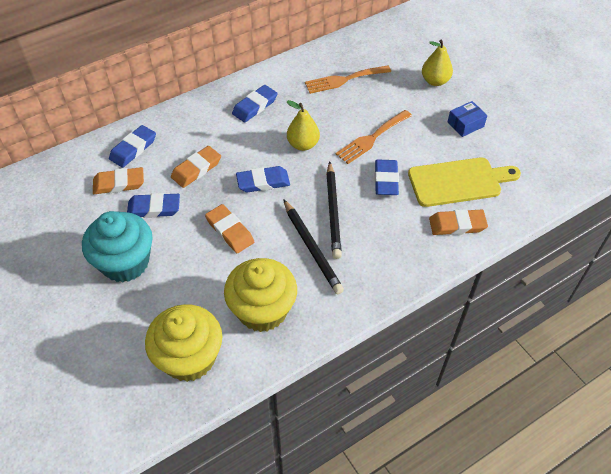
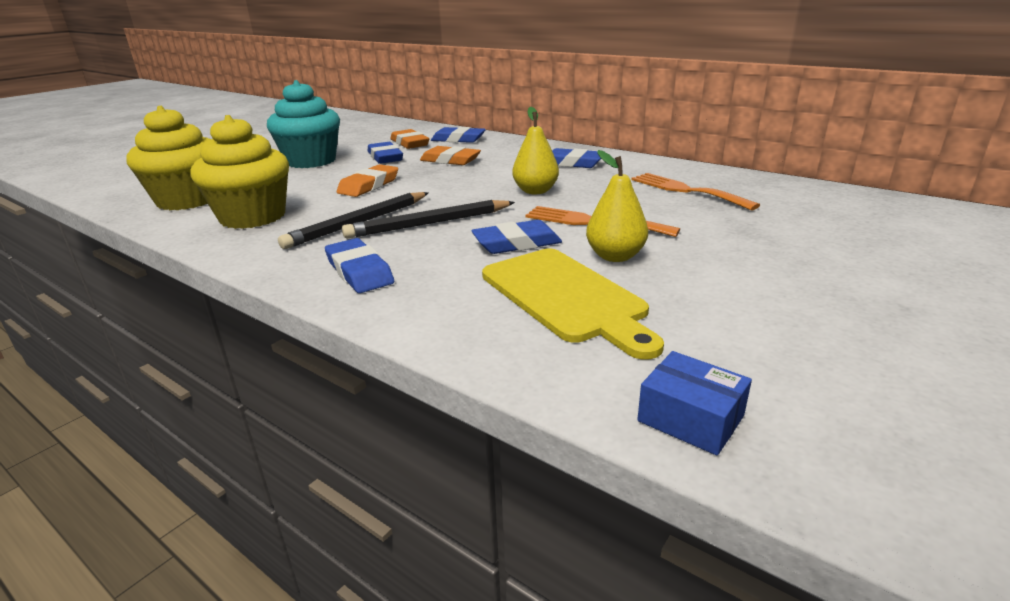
camera: 70 degrees right, 25 degrees down
blue eraser [236,166,290,193] -> blue eraser moved to [325,238,394,293]
yellow pear [422,40,453,86] -> yellow pear moved to [586,150,648,262]
orange eraser [429,209,488,235] -> none
blue box [448,101,487,137] -> blue box moved to [637,351,752,456]

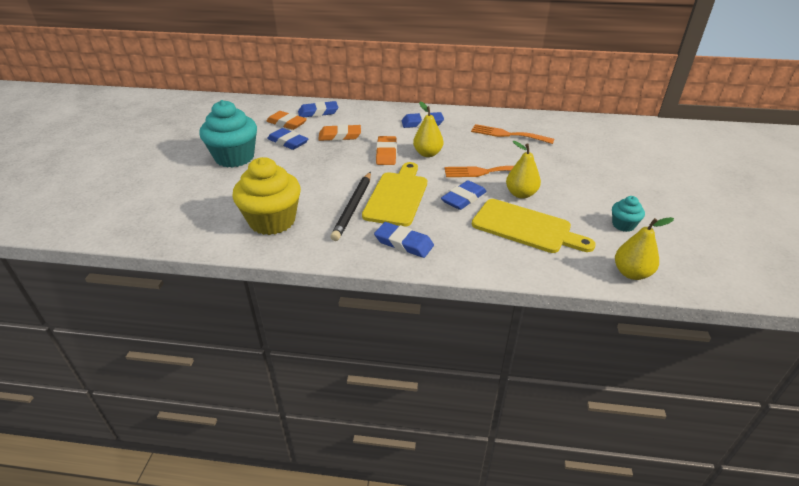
camera: 30 degrees left, 10 degrees up
yellow cupcake [126,106,211,210] -> none
orange eraser [337,164,398,197] -> orange eraser moved to [376,136,397,165]
black pencil [342,200,515,238] -> yellow cutting board [362,162,427,227]
blue box [637,351,752,456] -> yellow pear [615,217,674,280]
none -> turquoise cupcake [612,196,645,232]

